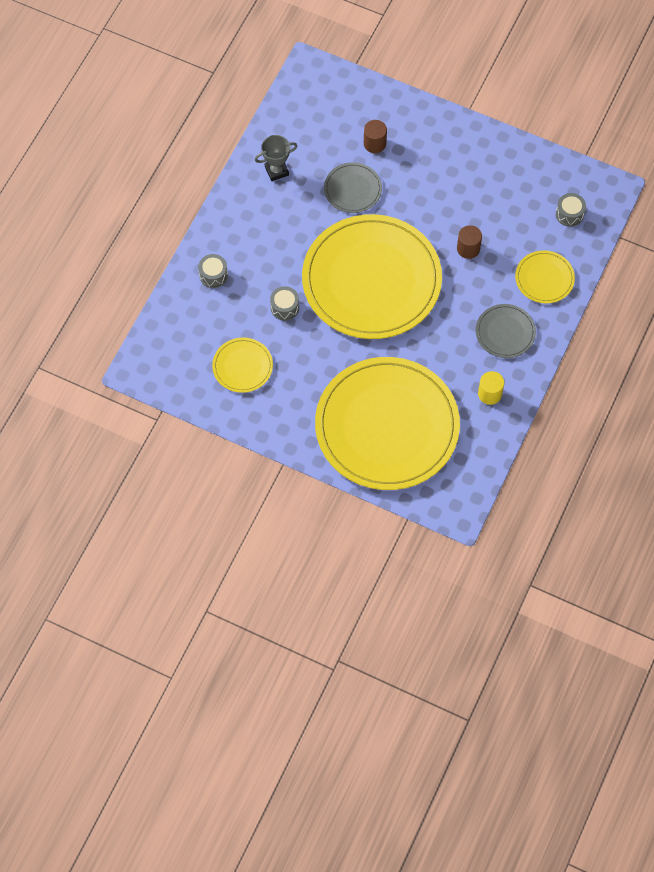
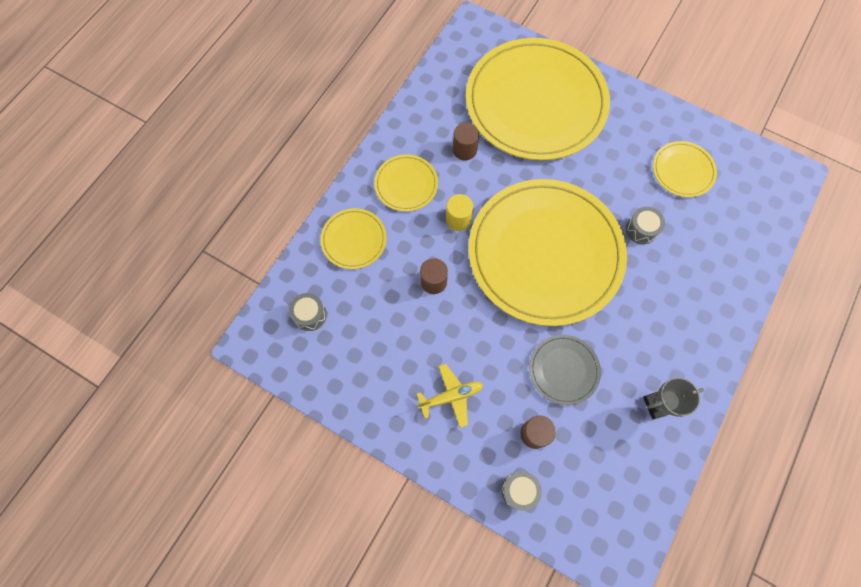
camera: 175 degrees left, 5 degrees up
grey drum [198,254,228,288] -> grey drum moved to [501,471,542,511]
grey plate [476,304,536,358] -> yellow plate [374,154,438,212]
yellow cylinder [478,371,504,405] -> yellow cylinder moved to [446,194,473,231]
none -> yellow plane [417,364,483,428]
none -> brown cylinder [453,123,479,160]

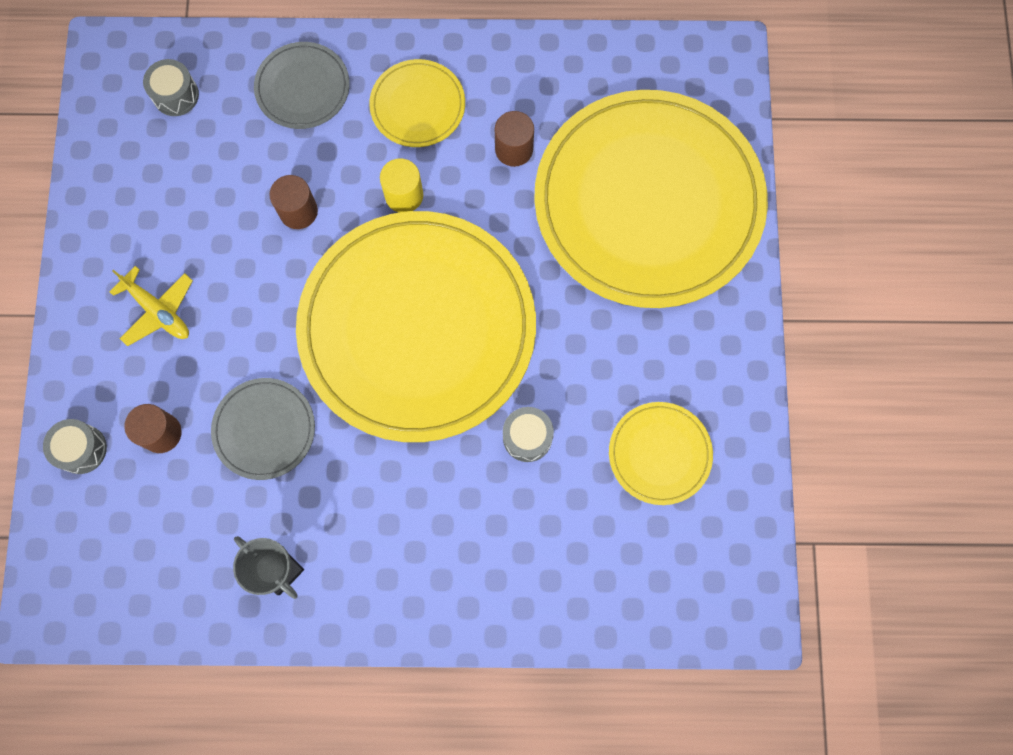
camera: 60 degrees right, 5 degrees up
yellow plate [320,208,387,269] -> grey plate [254,42,350,129]

